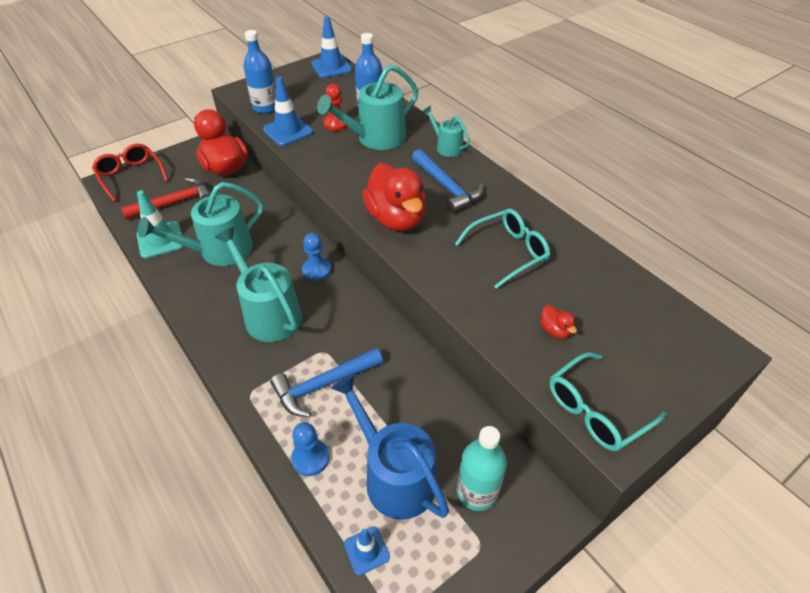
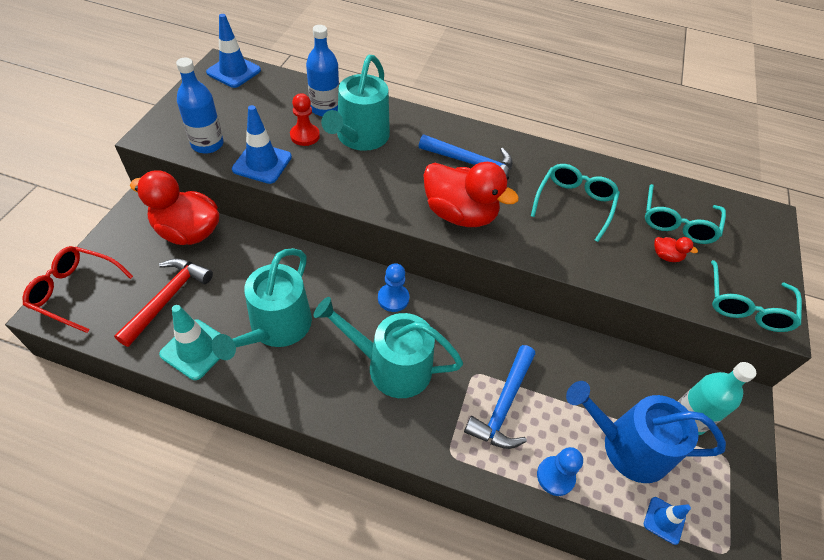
camera: 40 degrees left, 5 degrees up
turquoise watering can [423,106,470,157] -> none
none -> turquoise glasses [645,184,726,244]

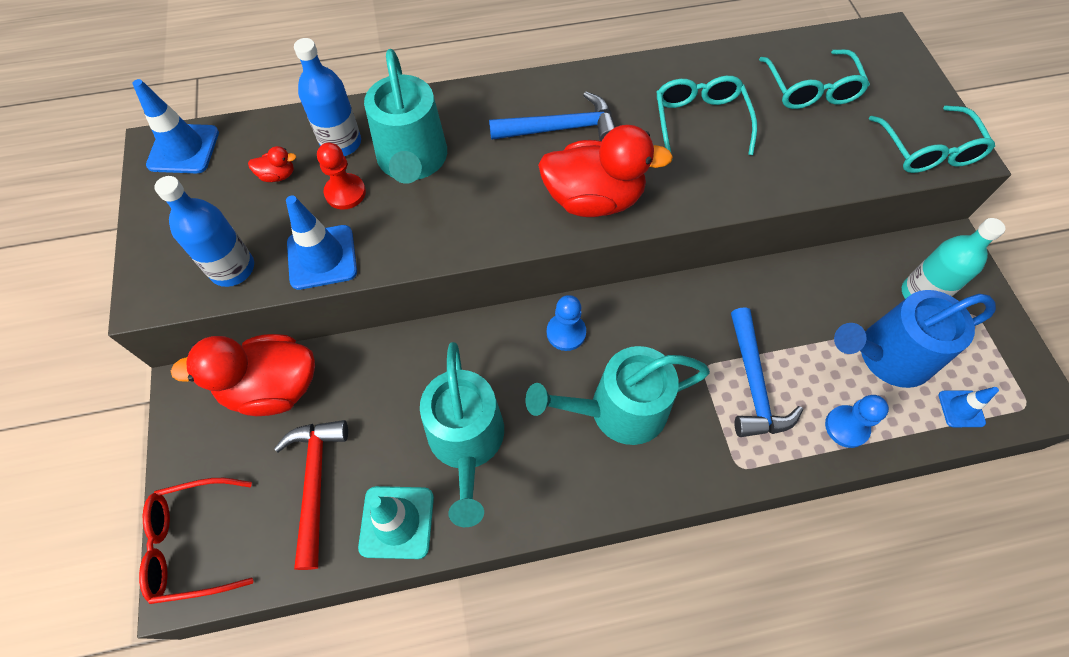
camera: 25 degrees left, 10 degrees up
red duck [654,237,698,262] -> red duck moved to [248,146,296,182]

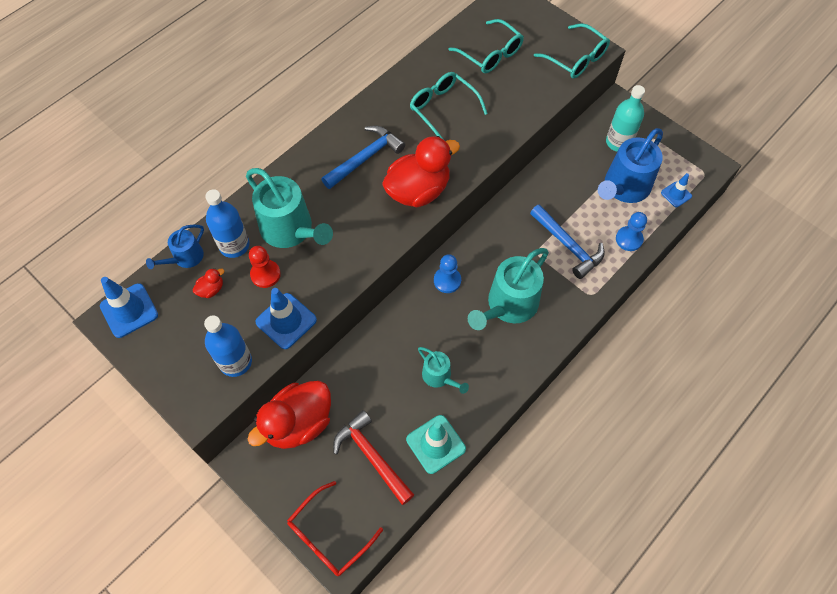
camera: 35 degrees left, 0 degrees up
turquoise watering can [420,342,504,527] -> turquoise watering can [418,347,469,394], size x0.54
none -> blue watering can [146,225,204,269]

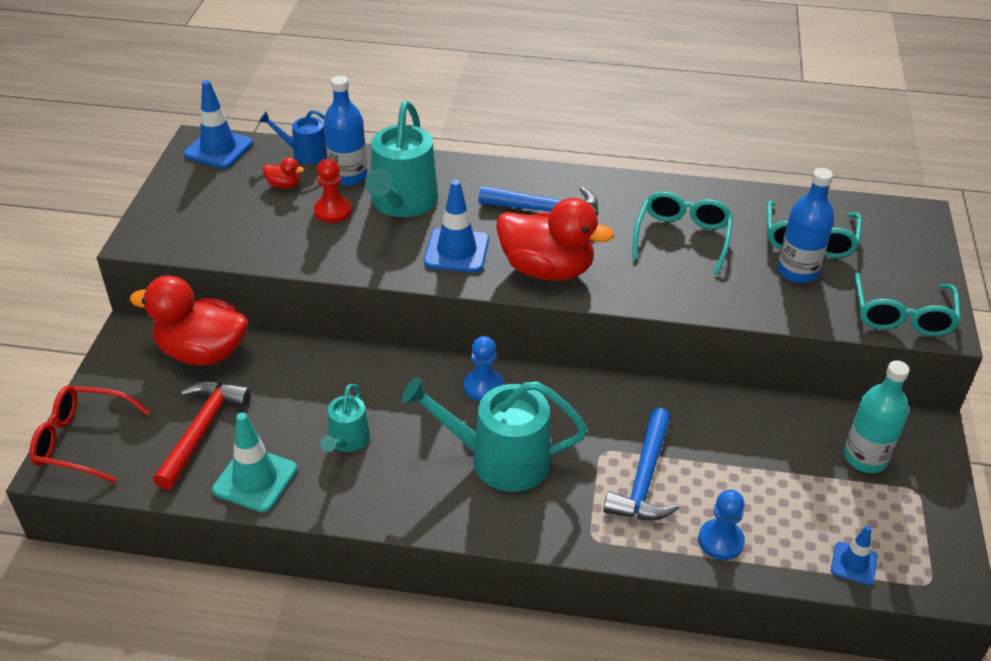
camera: 55 degrees right, 20 degrees down
blue bottle [204,315,252,377] -> blue bottle moved to [777,168,834,283]
blue traffic cone [255,288,317,349] -> blue traffic cone moved to [424,180,489,273]
blue watering can [598,128,663,203] -> none

